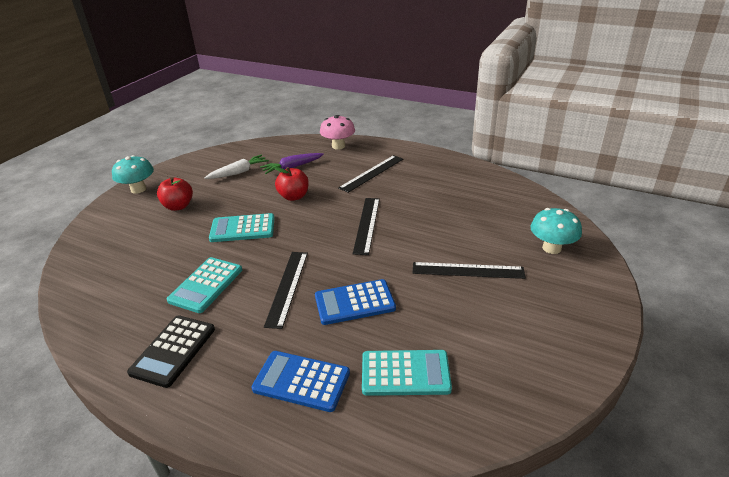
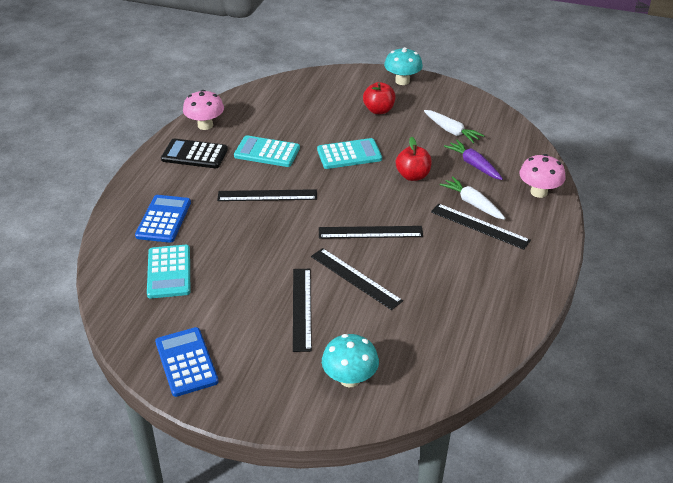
camera: 80 degrees right, 5 degrees up
turquoise calculator [209,213,275,242] -> turquoise calculator turned 90 degrees clockwise [317,138,382,169]
blue calculator [315,279,396,325] -> blue calculator moved to [155,327,219,397]
none -> pink mushroom [183,90,224,130]
none -> black ruler [311,248,403,310]
none -> white carrot [440,176,506,220]

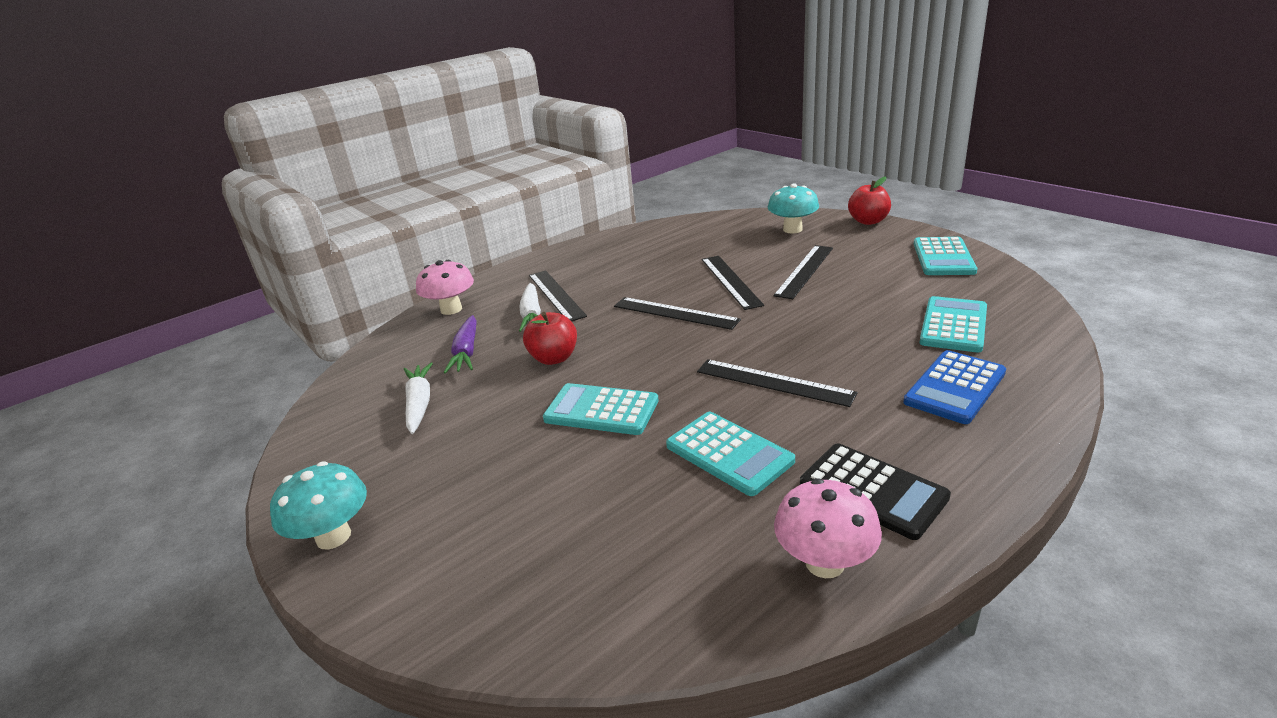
camera: 145 degrees left, 10 degrees down
blue calculator [155,327,219,397] -> turquoise calculator [914,237,977,275]
red apple [363,82,395,114] -> red apple moved to [848,176,891,225]

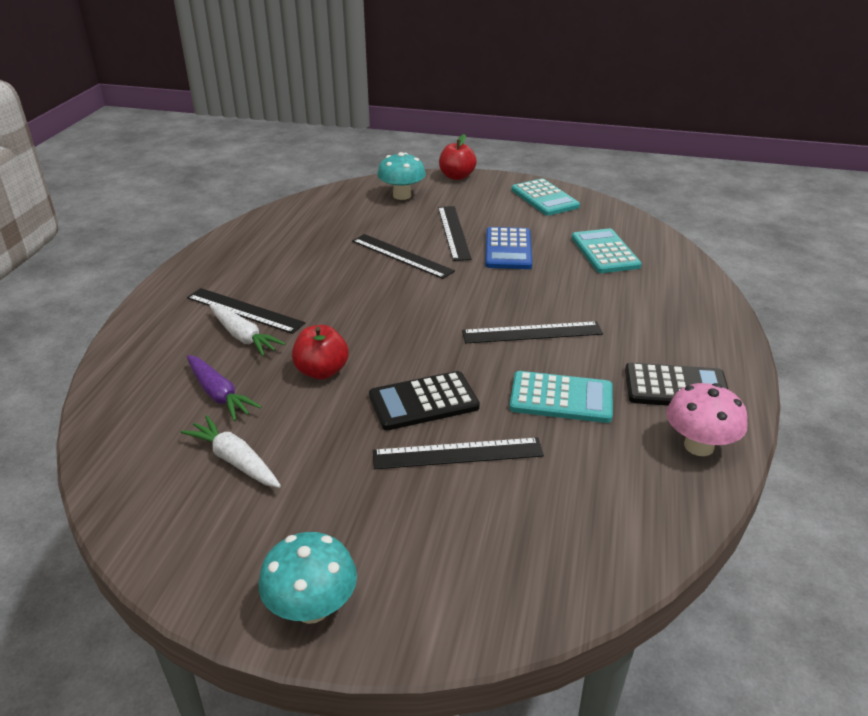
camera: 40 degrees left, 5 degrees up
pink mushroom [416,260,474,315] -> none
turquoise calculator [543,383,659,435] -> black calculator [369,371,480,430]
black ruler [614,297,741,330] -> black ruler moved to [373,437,544,469]
blue calculator [903,350,1006,424] -> blue calculator moved to [485,227,532,269]

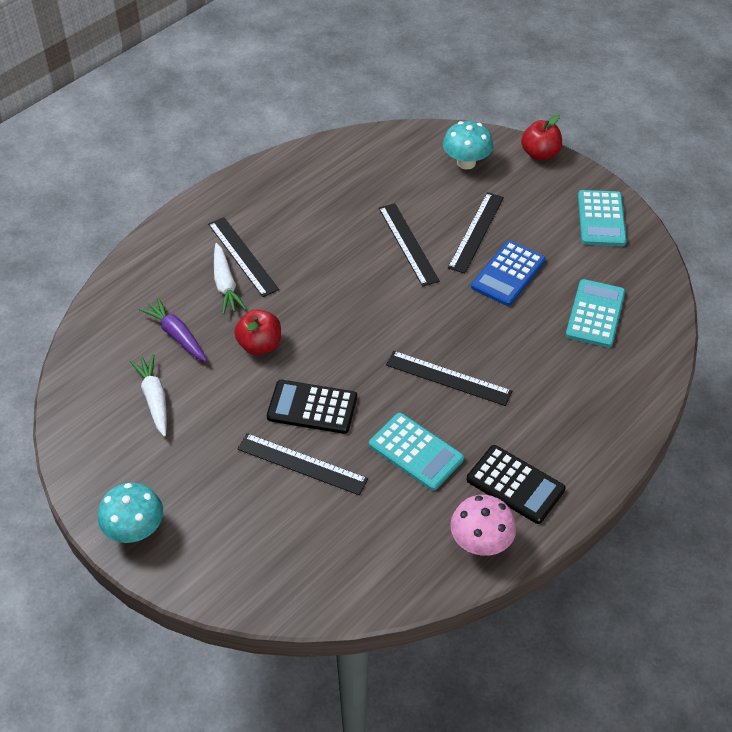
camera: 30 degrees right, 15 degrees up
purple carrot [187,355,262,421] -> purple carrot turned 150 degrees clockwise [139,297,207,362]

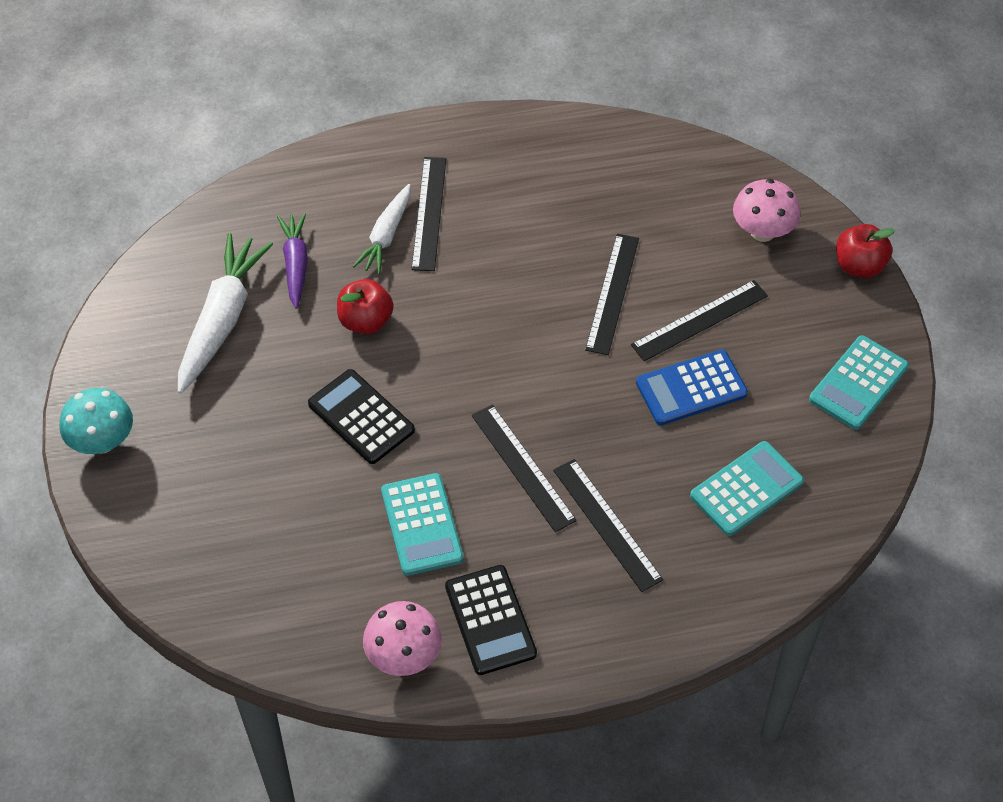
camera: 35 degrees right, 5 degrees up
white carrot [130,354,167,437] -> white carrot [178,233,273,394], size x1.63
black ruler [237,433,368,495] -> black ruler moved to [553,459,663,592]
turquoise mushroom [443,121,493,169] -> pink mushroom [733,179,801,242]

